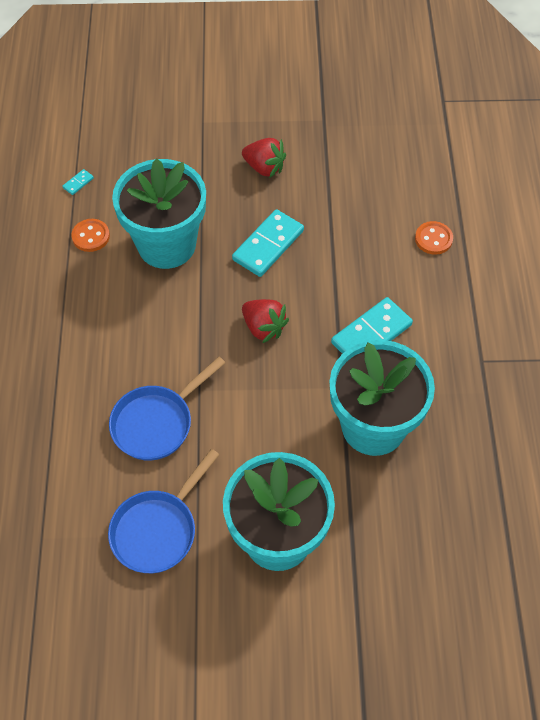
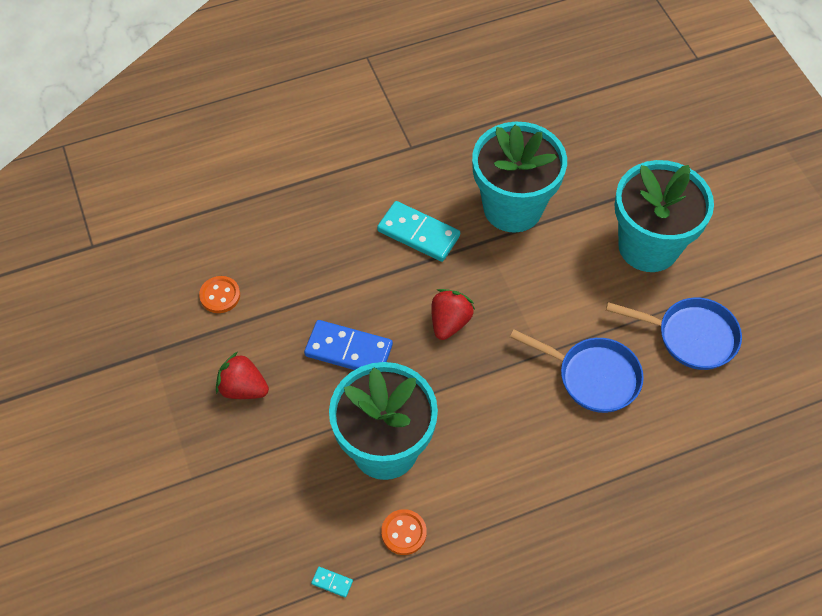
camera: 110 degrees left, 0 degrees up
turquoise domino [232,209,304,277] -> blue domino [304,320,393,370]
red strawberry [242,138,286,178] -> red strawberry turned 75 degrees counterclockwise [216,352,269,399]
orange button [415,221,453,255] -> orange button moved to [199,276,240,313]

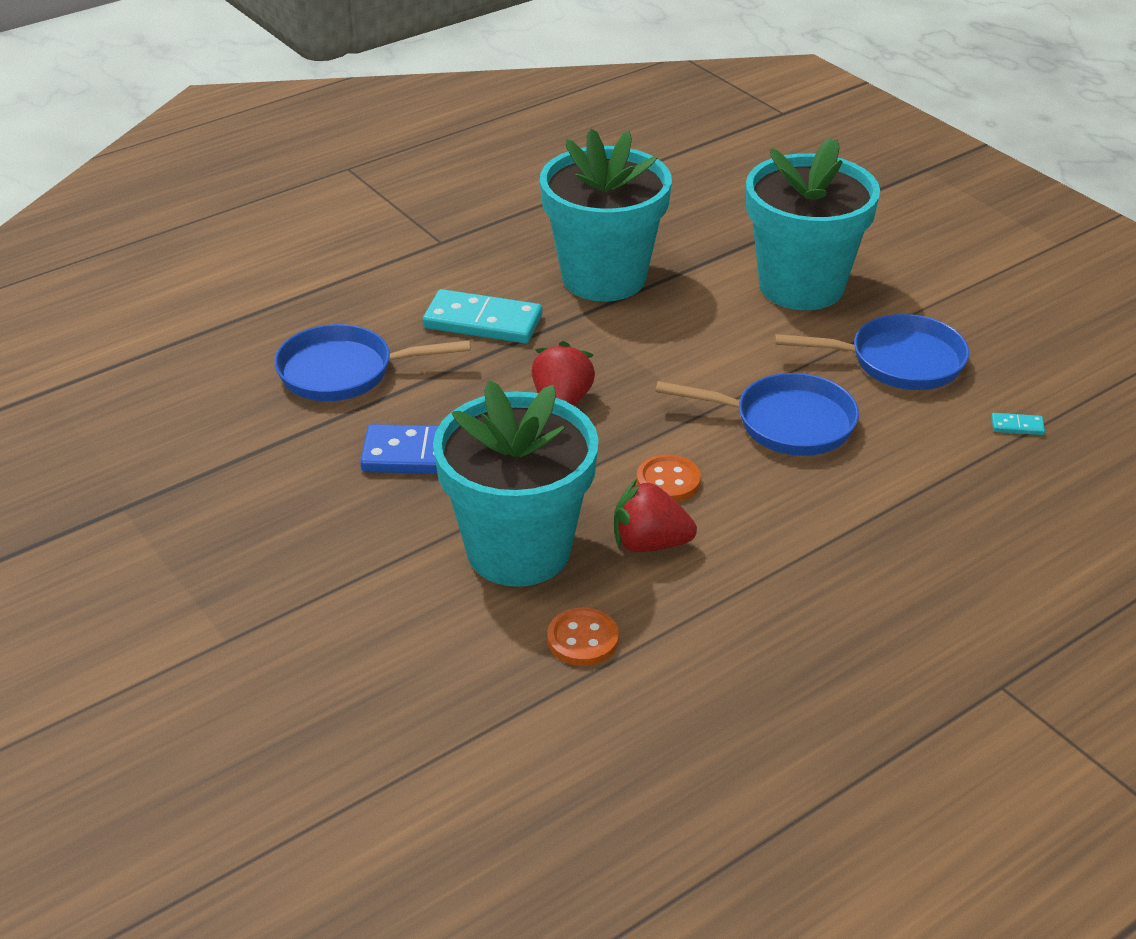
camera: 15 degrees left, 20 degrees down
orange button [199,276,240,313] -> orange button moved to [637,454,701,502]
red strawberry [216,352,269,399] -> red strawberry moved to [614,479,697,552]
turquoise domino [311,567,353,598] -> turquoise domino moved to [991,413,1045,435]
none -> blue pan [275,324,471,401]

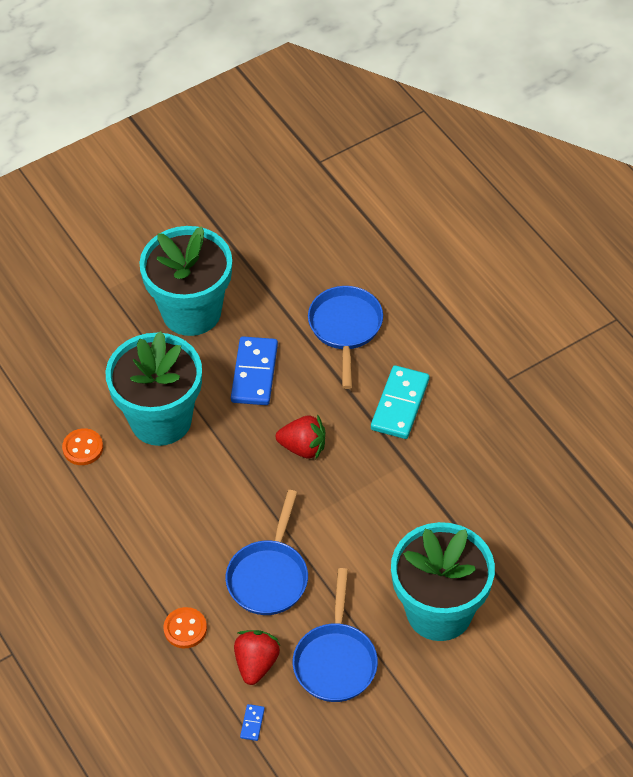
camera: 95 degrees right, 15 degrees up
turquoise flower pot [540,128,672,301] -> turquoise flower pot moved to [139,226,232,336]
red strawberry [614,479,697,552] -> red strawberry moved to [234,630,281,685]
orange button [637,454,701,502] -> orange button moved to [164,607,207,648]
turquoise domino [991,413,1045,435] -> blue domino [240,704,265,741]

